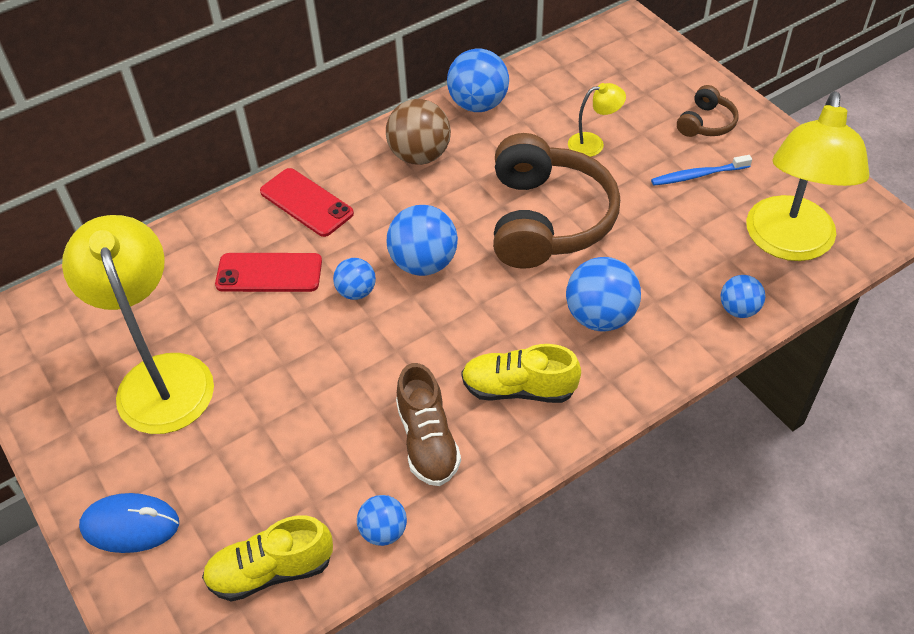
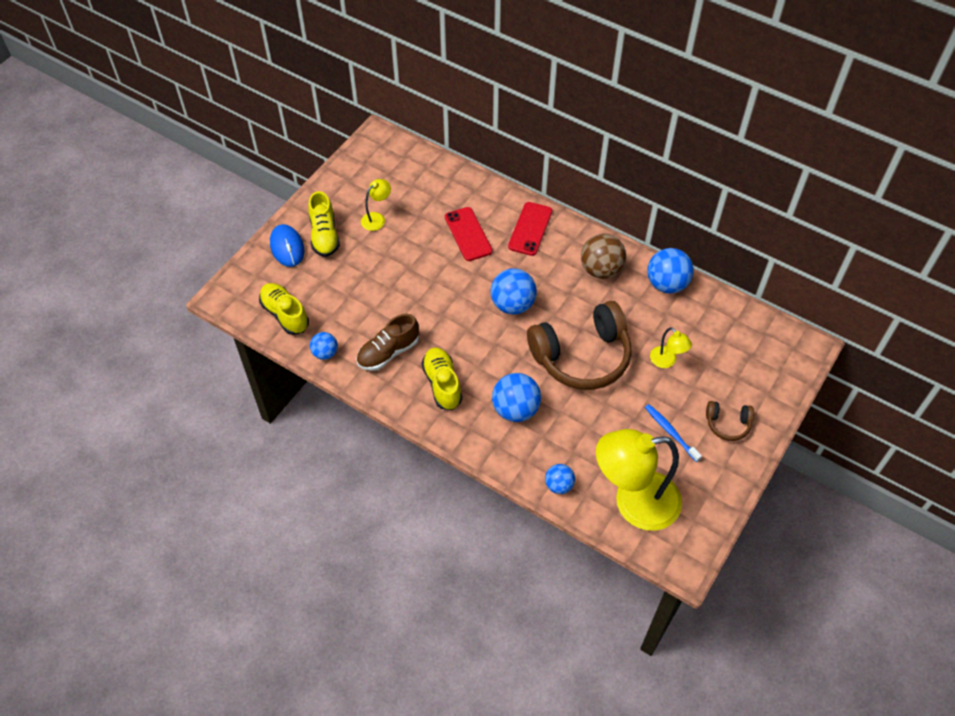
camera: 65 degrees right, 5 degrees up
yellow lamp [62,215,214,434] -> yellow lamp [361,179,391,231], size x0.44
blue ball [333,258,376,300] -> none
none -> yellow shoe [308,191,340,257]

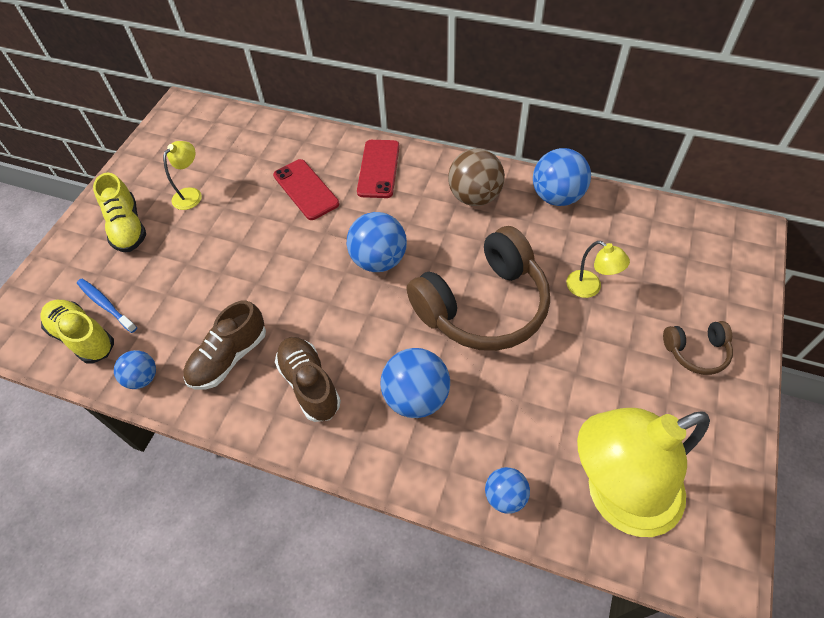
camera: 10 degrees left, 0 degrees up
blue mouse [270,224,304,267] -> none
yellow shoe [421,347,462,410] -> brown shoe [275,337,341,422]
blue toothbrush [645,404,702,462] -> blue toothbrush moved to [77,279,137,333]

